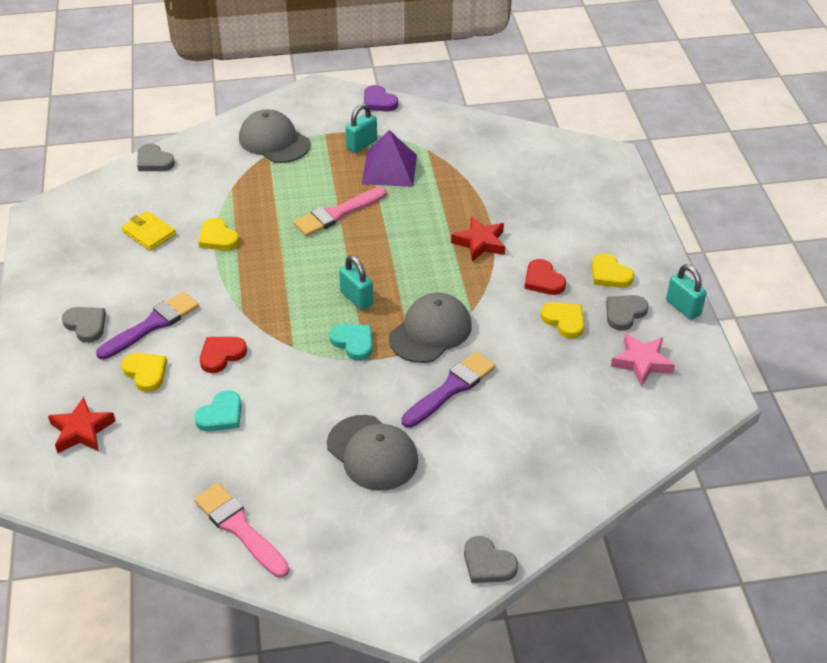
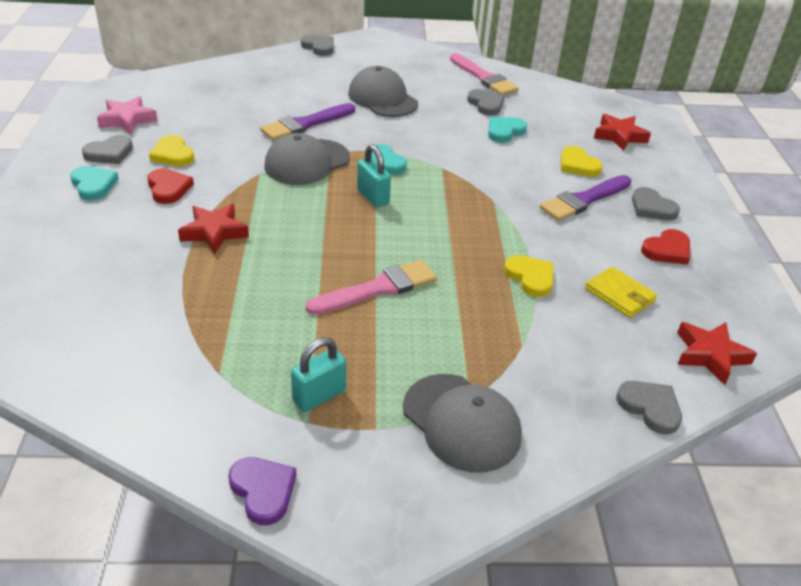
camera: 175 degrees left, 5 degrees down
red heart [200,337,247,373] -> red heart moved to [641,229,690,265]
purple pyramid [362,130,417,187] -> none
yellow heart [592,253,634,288] -> turquoise heart [70,166,119,200]
turquoise padlock [666,264,706,320] -> none
none -> grey heart [467,89,505,116]
none -> red star [677,322,757,385]

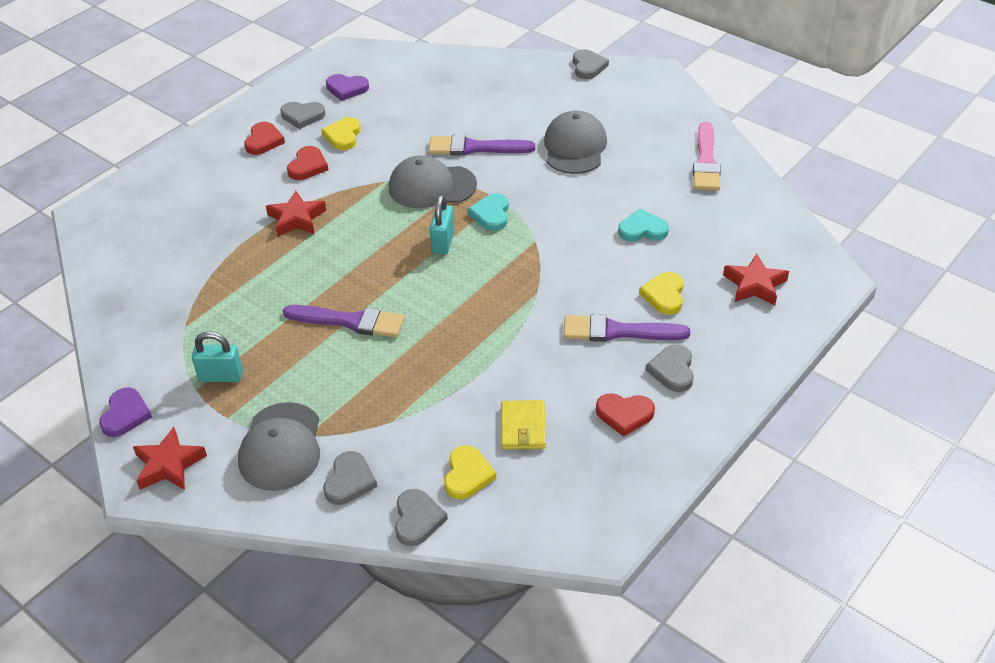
camera: 45 degrees right, 5 degrees up
turquoise heart [70,166,119,200] -> red heart [244,122,285,155]
pink star [97,96,158,134] -> purple heart [326,74,369,101]
pink brush [306,260,437,315] -> purple brush [283,305,405,337]
grey heart [467,89,505,116] -> grey heart moved to [323,451,377,505]
yellow heart [504,255,553,297] -> yellow heart moved to [444,445,496,499]
red star [677,322,757,385] -> red star moved to [133,427,207,490]

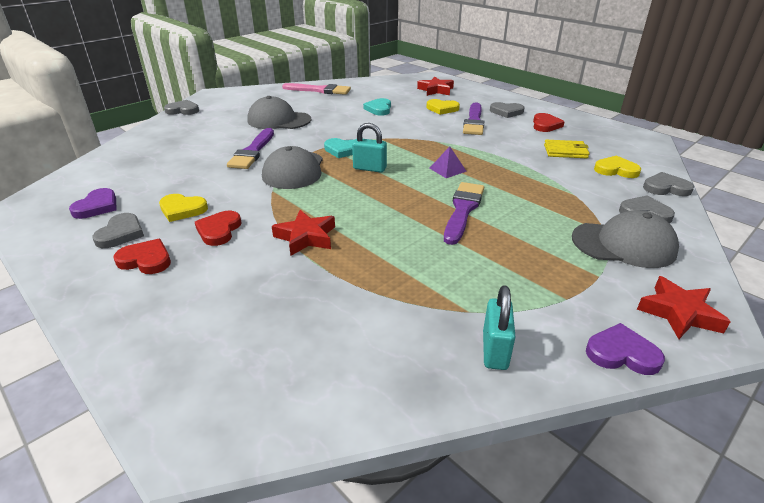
camera: 85 degrees left, 10 degrees down
turquoise padlock [192,331,243,382] -> turquoise padlock moved to [483,285,515,370]
red heart [287,146,328,180] -> red heart turned 105 degrees counterclockwise [195,211,242,246]
none -> purple pyramid [430,146,467,178]

